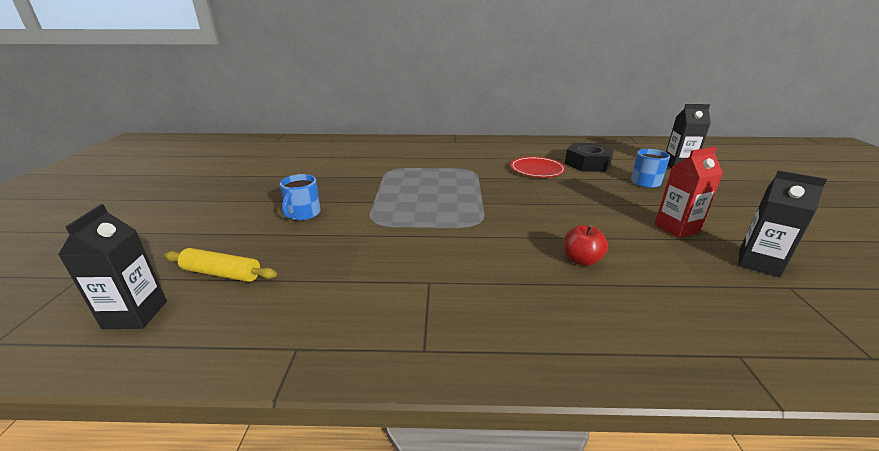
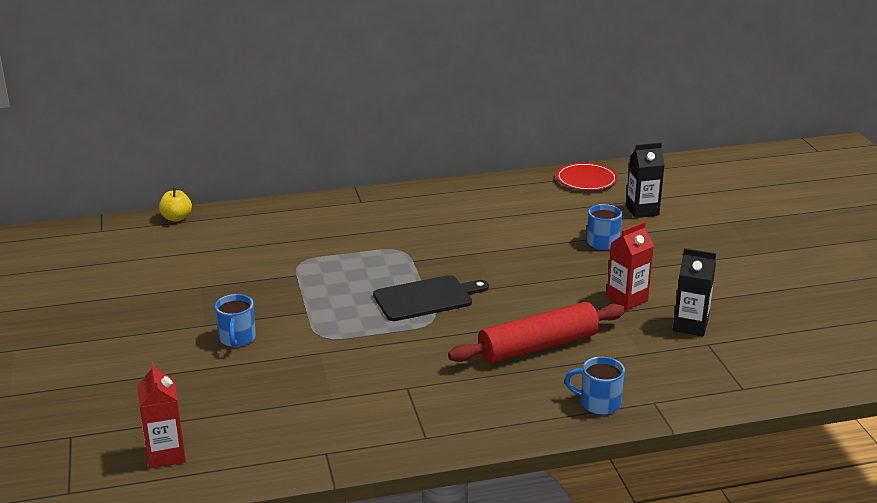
camera: 15 degrees left, 0 degrees up
black carton [58,204,167,329] -> red carton [137,362,186,469]
yellow rolling pin [165,248,277,282] -> none
red plate [510,157,566,177] -> red plate moved to [556,163,618,191]
red apple [564,224,608,266] -> red rolling pin [448,302,625,364]
black nut [565,143,614,172] -> none
none -> yellow apple [159,188,192,222]
none -> black cutting board [373,275,489,321]
none -> blue mug [565,357,625,415]

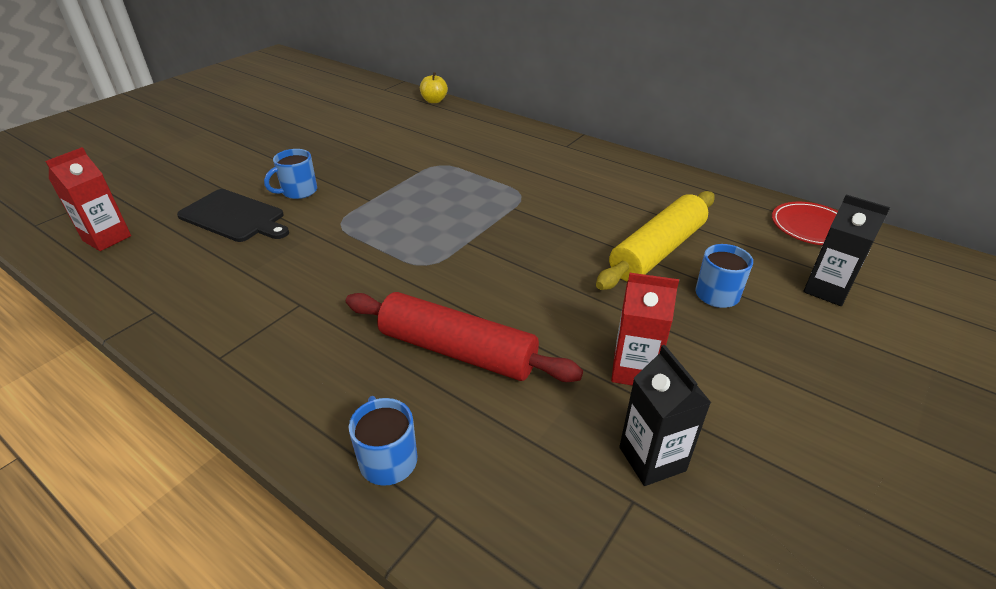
camera: 50 degrees right, 10 degrees up
black cutting board [373,275,489,321] -> black cutting board moved to [177,189,289,242]
none -> yellow rolling pin [596,191,715,290]

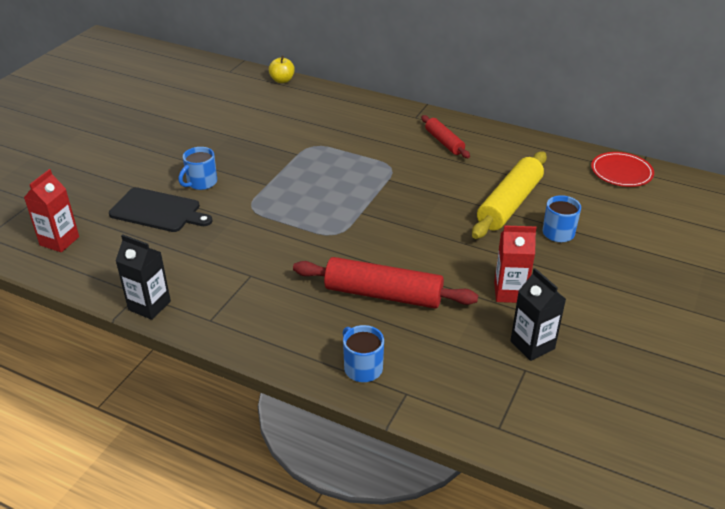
camera: 10 degrees left, 0 degrees up
black carton [803,195,890,306] -> black carton moved to [116,234,171,320]
none -> red rolling pin [421,115,470,158]

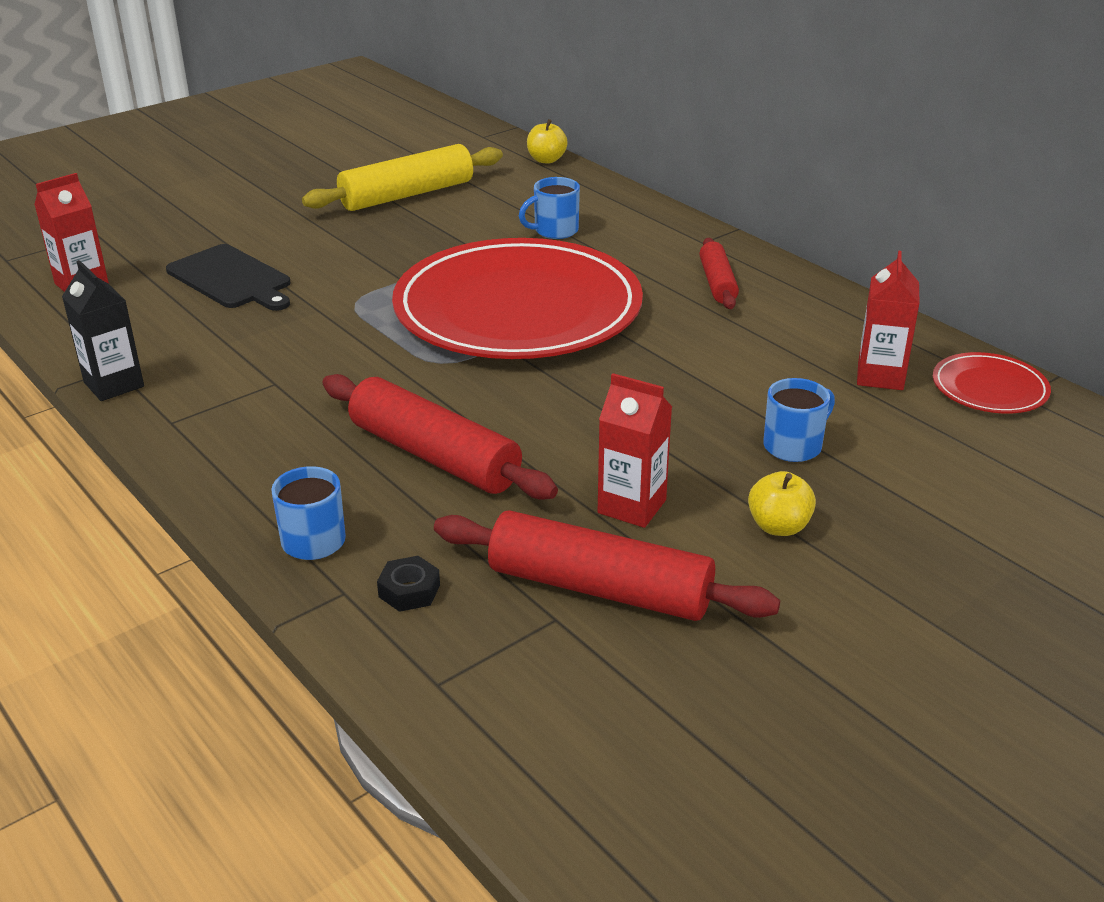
camera: 25 degrees right, 5 degrees down
blue mug [178,147,217,190] -> blue mug moved to [519,177,580,239]
yellow rolling pin [472,152,547,239] -> yellow rolling pin moved to [302,144,503,211]
black carton [510,268,566,361] -> red rolling pin [434,510,780,621]
none -> black nut [377,556,440,612]
none -> red plate [392,238,643,359]
none -> yellow apple [748,471,816,536]
none -> red carton [857,251,920,390]

